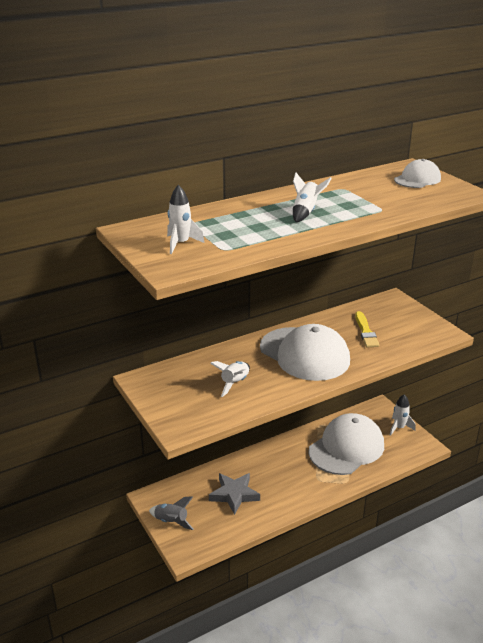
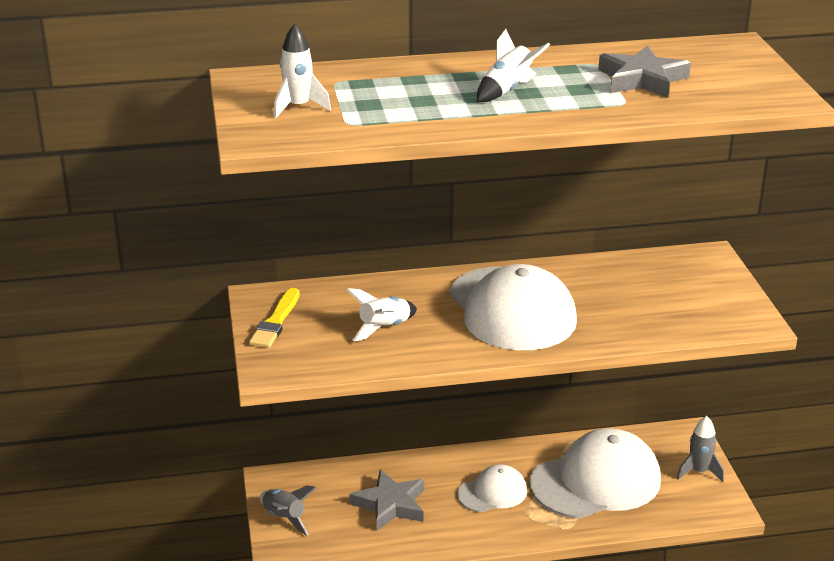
camera: 20 degrees right, 0 degrees up
yellow brush [355,311,379,347] -> yellow brush moved to [249,288,300,348]
white rocket [390,394,416,436] -> grey rocket [677,416,724,482]
white cap [394,159,441,188] -> white cap moved to [457,464,527,512]
none -> grey star [598,46,691,98]

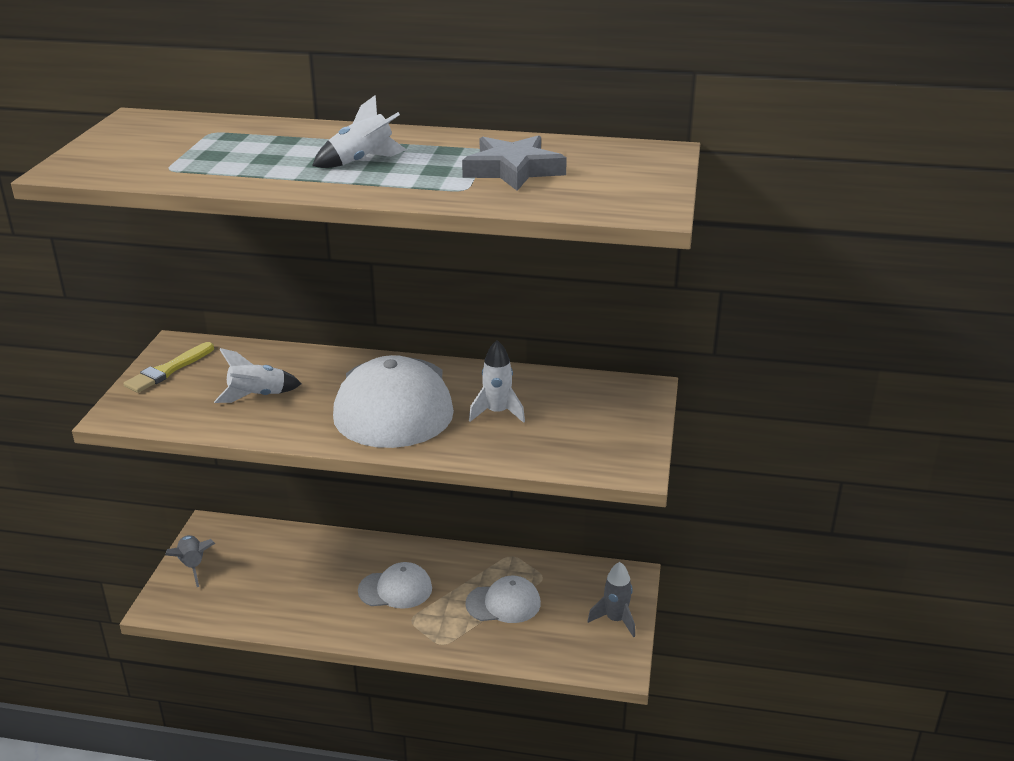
camera: 20 degrees right, 0 degrees up
white rocket [274,24,331,119] -> white rocket moved to [469,340,525,423]
grey star [350,470,424,531] -> none
white cap [530,428,661,519] -> white cap [465,576,541,623], size x0.53

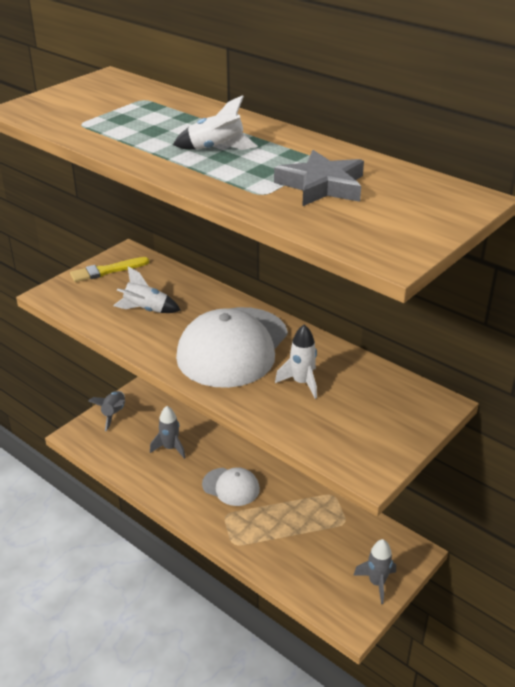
camera: 30 degrees right, 5 degrees up
white cap [465,576,541,623] -> none
none -> grey rocket [150,406,186,459]

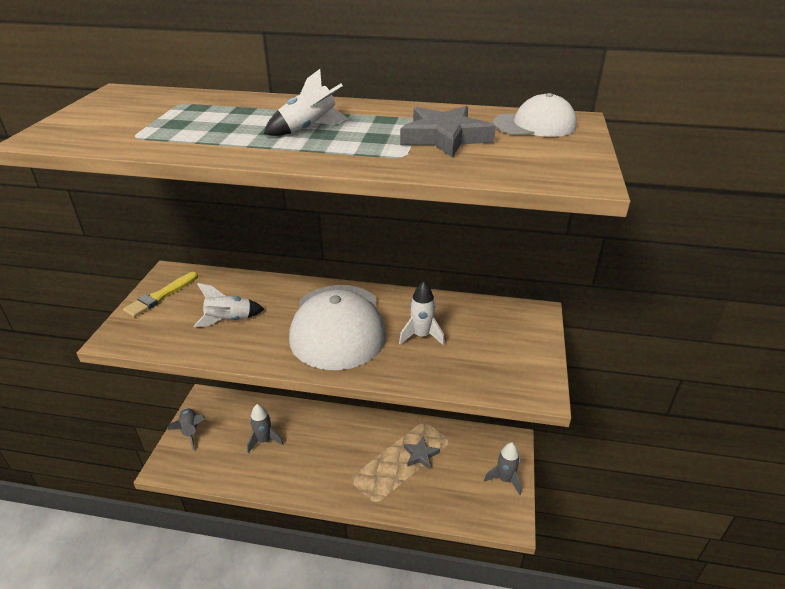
camera: 30 degrees left, 0 degrees up
white cap [202,467,260,506] -> white cap moved to [493,93,577,137]
none -> grey star [404,436,440,469]

